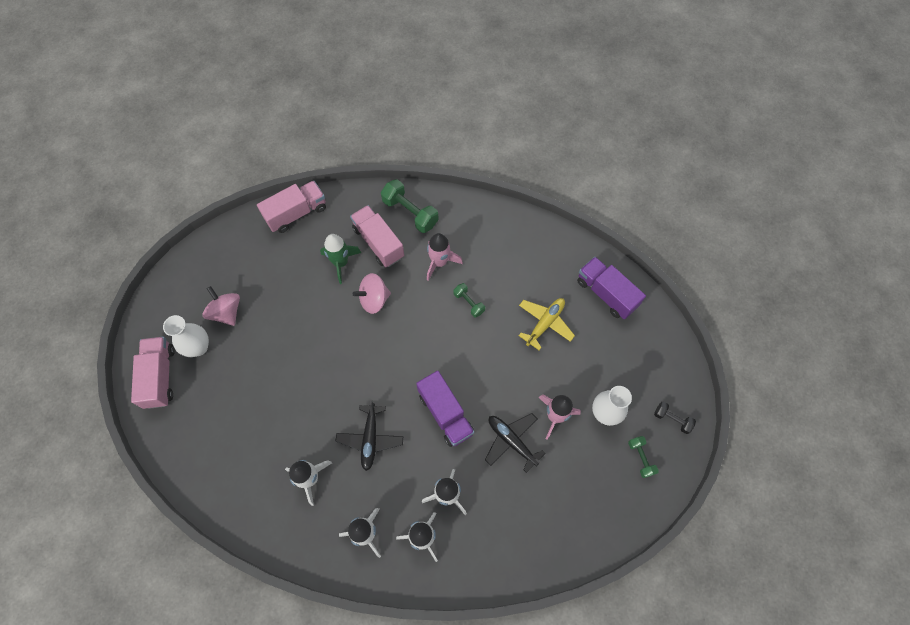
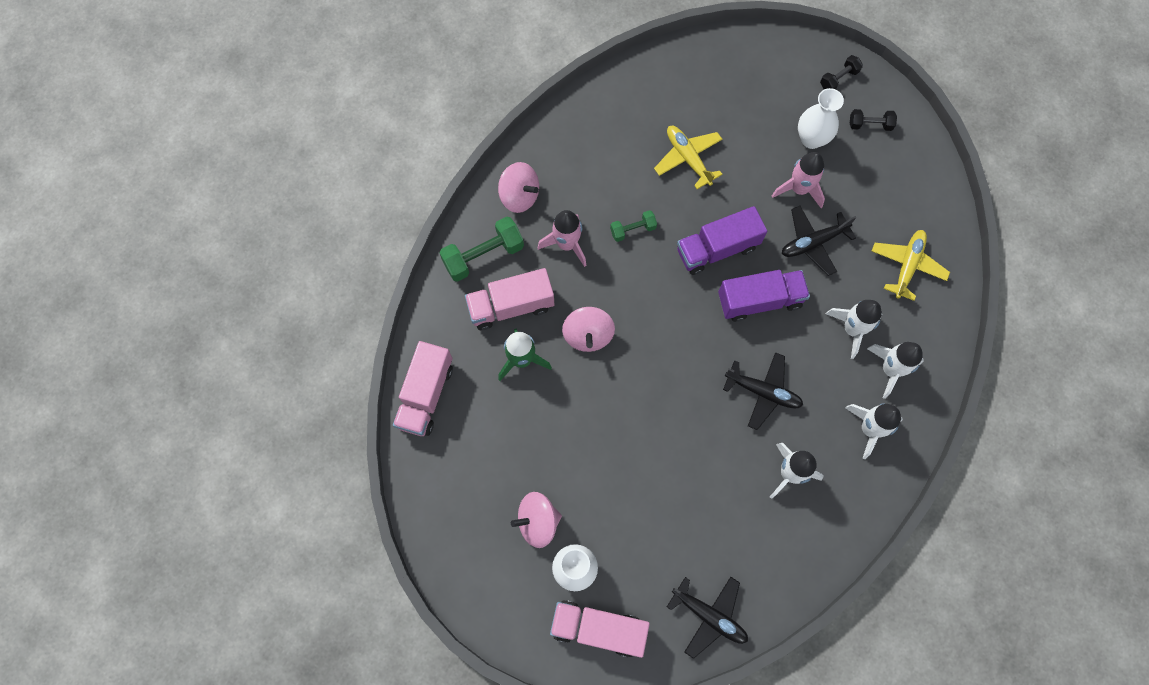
camera: 70 degrees left, 5 degrees up
pink truck [257,181,326,233] -> pink truck turned 150 degrees counterclockwise [393,341,453,436]
purple truck [577,257,646,319] -> purple truck moved to [677,206,767,275]
green dumbbell [628,436,659,478] -> black dumbbell [850,109,897,131]
none -> pink spinning top [498,162,539,213]
none -> black plane [667,577,748,659]
none -> yellow plane [872,230,950,301]

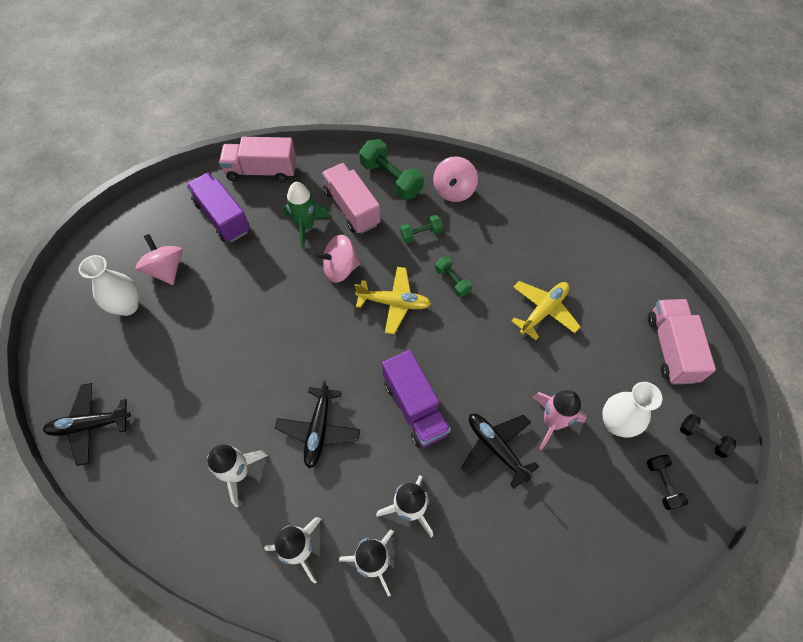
camera: 75 degrees right, 10 degrees down
pink rocket [538,210,586,267] -> green dumbbell [400,215,443,243]
pink truck [550,600,650,658] -> pink truck moved to [648,299,716,385]
black plane [667,577,748,659] -> black plane turned 60 degrees clockwise [43,383,131,466]
purple truck [677,206,767,275] -> purple truck moved to [187,173,250,242]
yellow plane [872,230,950,301] -> yellow plane moved to [354,267,431,334]

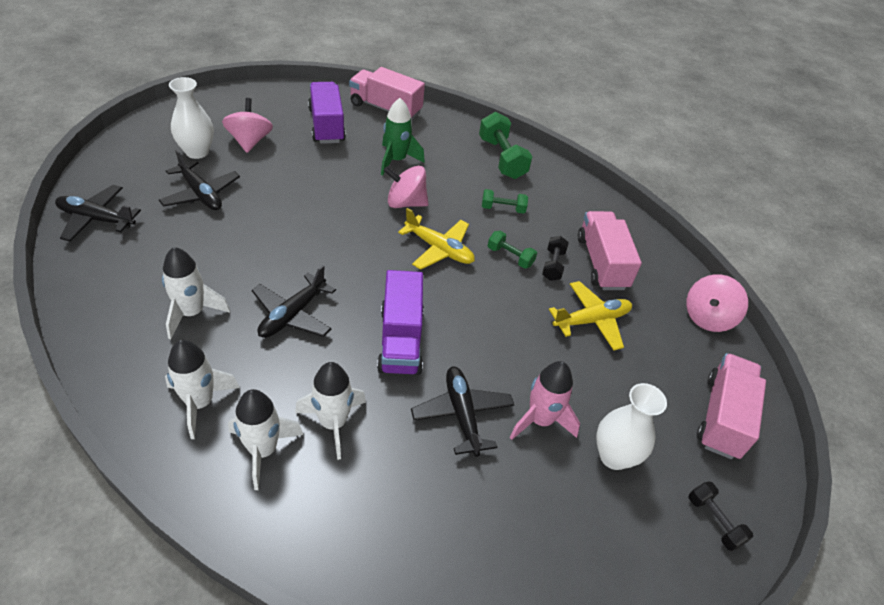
camera: 20 degrees right, 15 degrees down
pink truck [322,163,381,234] -> pink truck moved to [578,211,642,290]
pink spinning top [433,156,478,202] -> pink spinning top moved to [686,274,748,332]
green dumbbell [435,256,472,297] -> green dumbbell turned 45 degrees counterclockwise [488,231,537,269]
black dumbbell [647,455,689,510] -> black dumbbell moved to [542,236,569,281]
none -> black plane [159,149,240,210]

